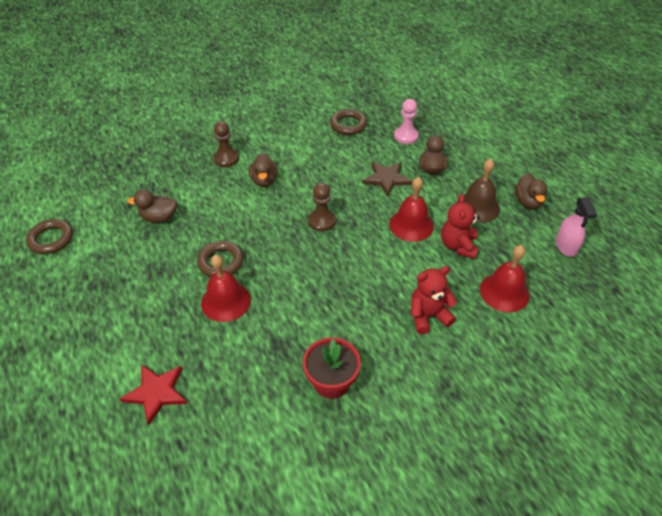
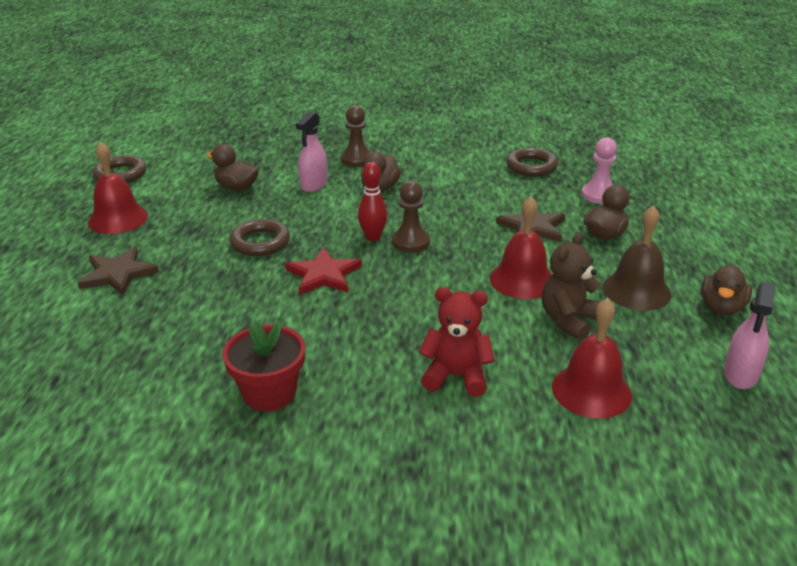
camera: 30 degrees right, 15 degrees down
red star [120,365,187,425] -> red star moved to [285,247,362,295]
red bell [201,255,251,322] -> red bell moved to [88,141,148,234]
red teddy bear [441,194,480,259] -> brown teddy bear [542,232,600,340]
none -> brown star [78,247,159,296]
none -> pink spray bottle [296,112,328,192]
none -> red bowling pin [358,162,387,241]

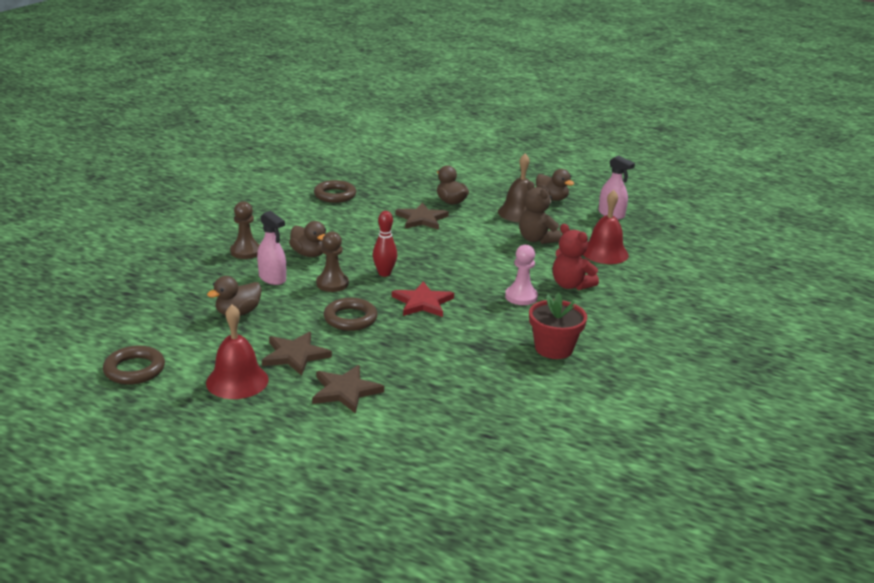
camera: 70 degrees left, 5 degrees down
brown pawn [392,181,430,253] -> brown pawn moved to [316,231,349,292]
red teddy bear [419,287,495,397] -> red teddy bear turned 75 degrees counterclockwise [553,224,599,290]
red bell [490,196,552,299] -> none
pink pawn [581,137,617,204] -> pink pawn moved to [505,245,538,305]
none -> brown star [262,332,332,376]

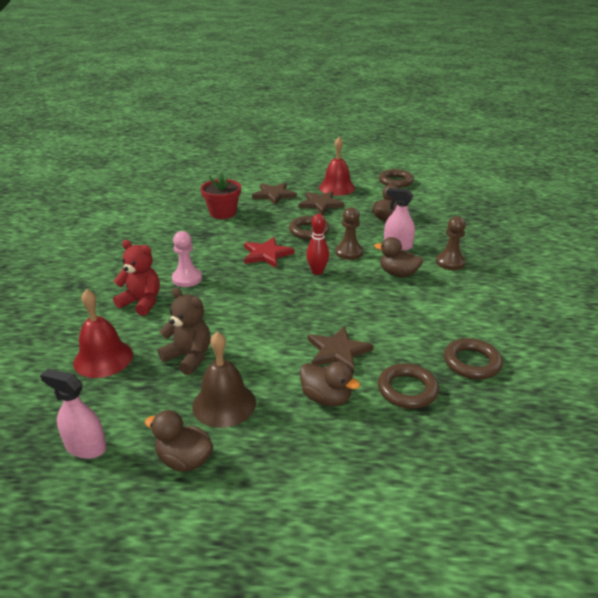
camera: 160 degrees right, 5 degrees up
red flower pot [529,292,587,359] -> red flower pot moved to [200,172,241,219]
none -> brown ring [378,363,439,409]

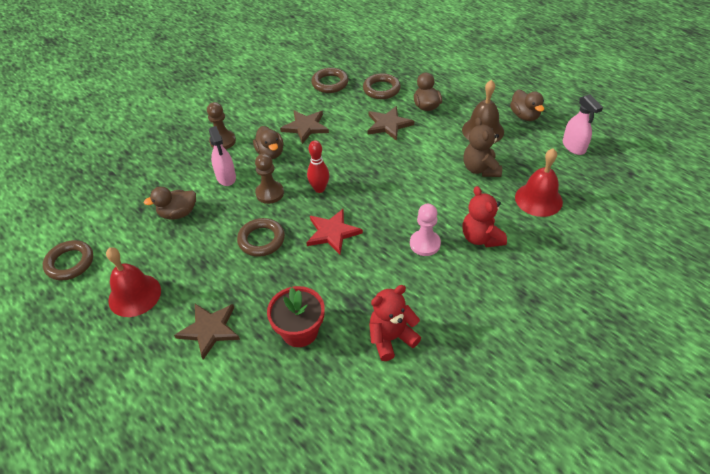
camera: 135 degrees left, 15 degrees up
brown star [298,192,344,215] -> brown star moved to [280,110,329,144]
none -> red teddy bear [369,285,421,361]

